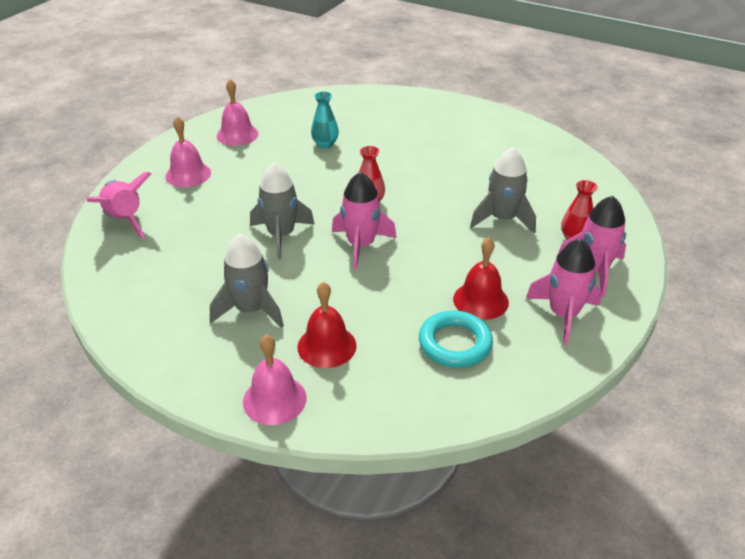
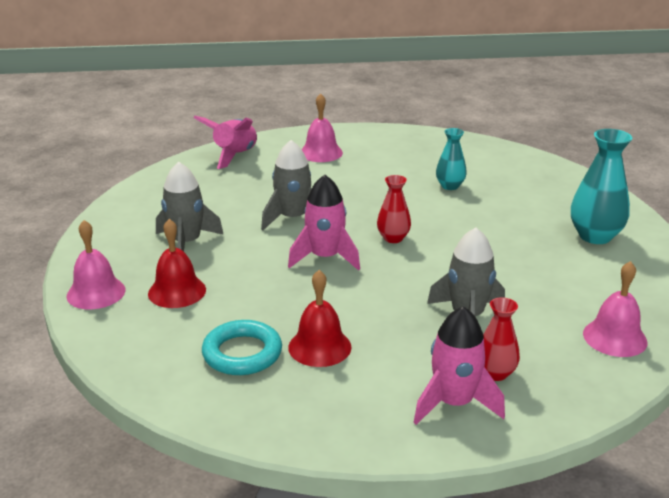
camera: 55 degrees right, 10 degrees down
pink bell [216,79,258,146] -> pink bell moved to [583,261,647,357]
pink rocket [526,239,602,345] -> none
none -> turquoise vase [571,129,632,244]

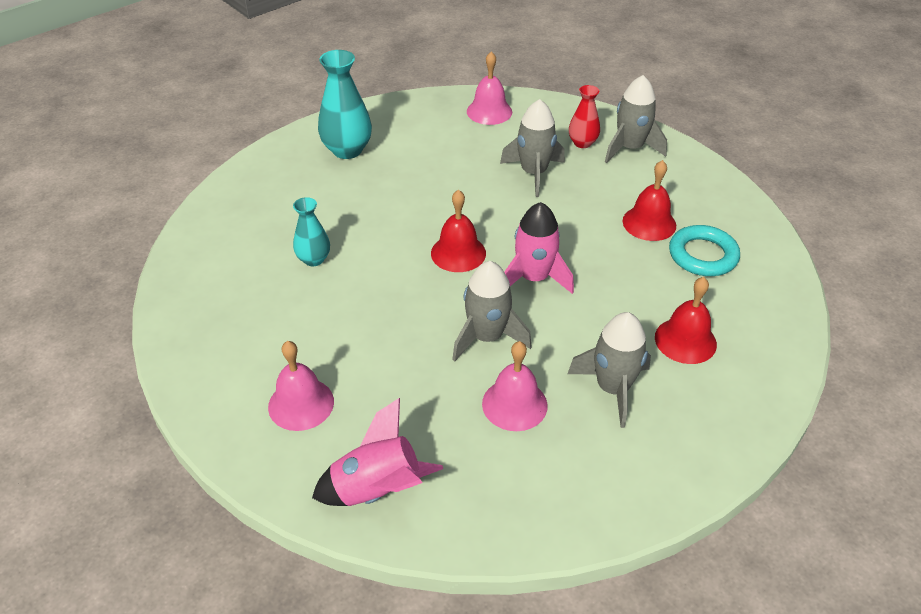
camera: 125 degrees left, 15 degrees up
pink bell [66,220,126,309] -> pink bell moved to [482,341,548,431]
red vase [377,175,411,243] -> red bell [431,190,486,272]
pink rocket [414,306,505,425] -> grey rocket [605,75,667,163]

